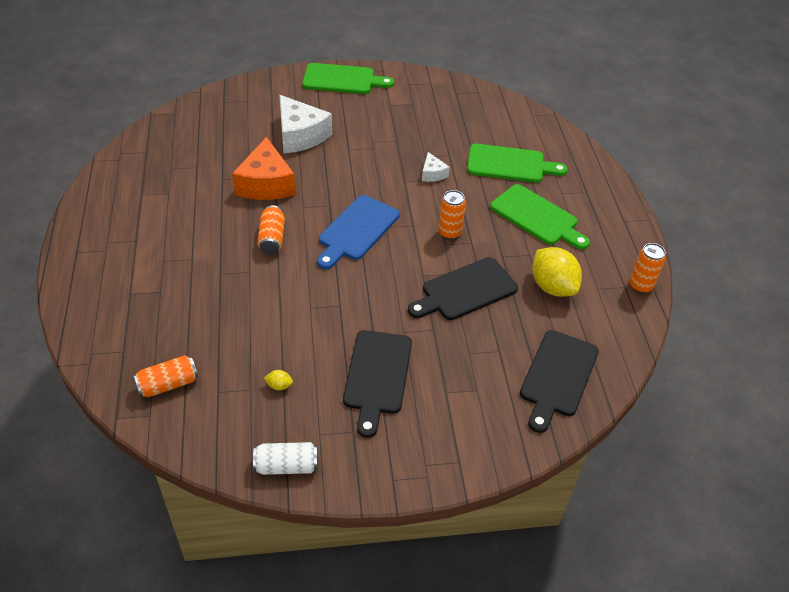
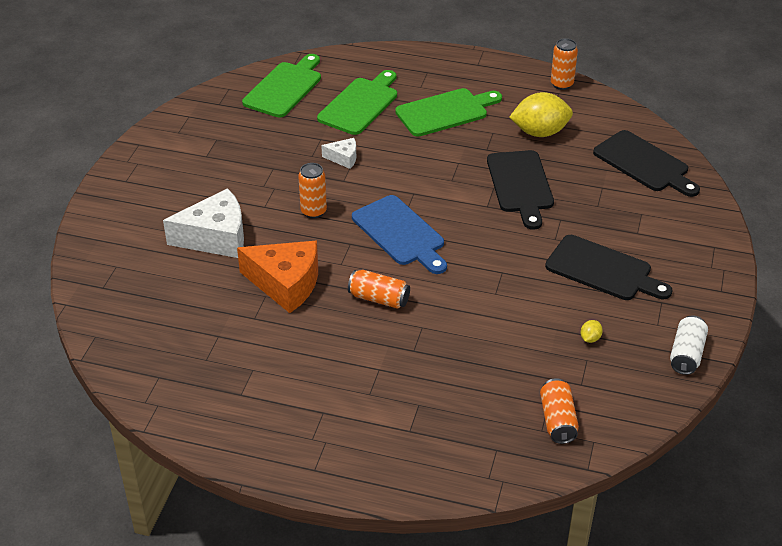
camera: 65 degrees left, 5 degrees down
green cutting board [302,63,394,94] -> green cutting board moved to [242,54,321,118]
orange can [438,190,466,240] -> orange can moved to [298,163,327,219]

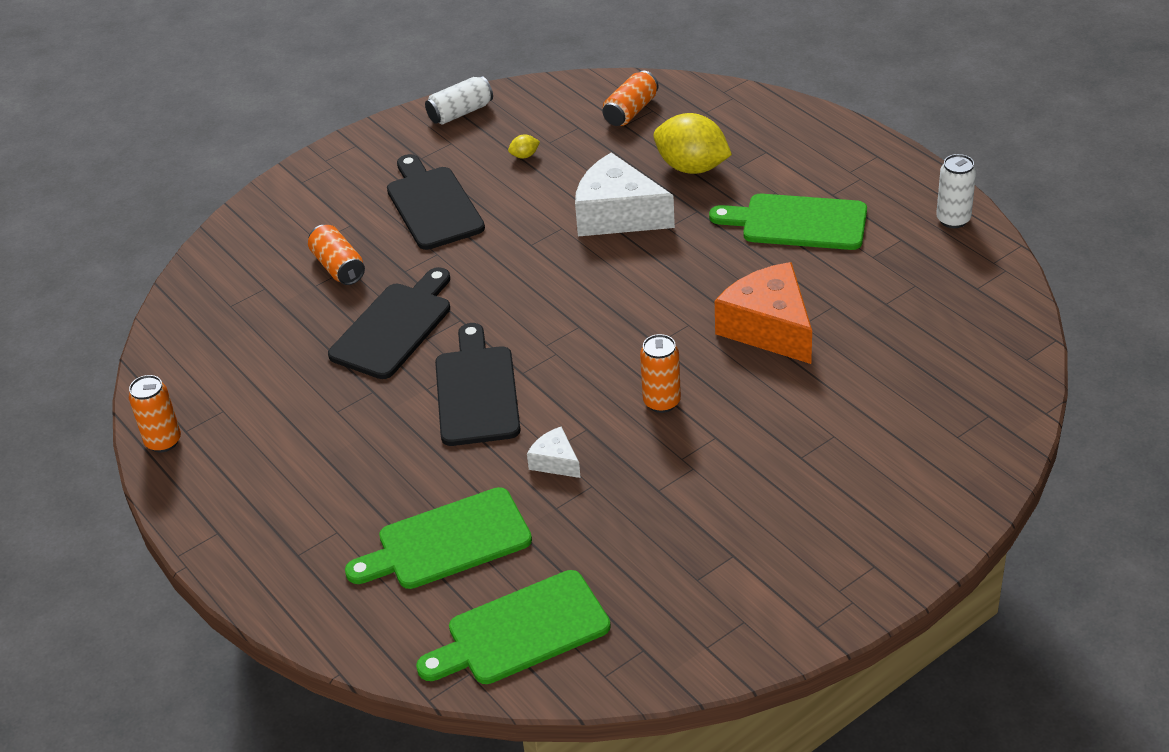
camera: 140 degrees left, 0 degrees up
white cheese [163,188,244,258] -> white cheese moved to [575,152,675,236]
orange can [348,270,410,309] -> orange can moved to [308,225,365,285]
blue cutting board [352,195,447,274] -> none
green cutting board [395,88,502,137] -> green cutting board moved to [709,194,867,250]
yellow lemon [509,92,573,137] -> yellow lemon moved to [654,113,732,174]
black cutting board [593,130,700,197] -> black cutting board moved to [435,323,521,446]
none -> white can [936,154,976,228]

